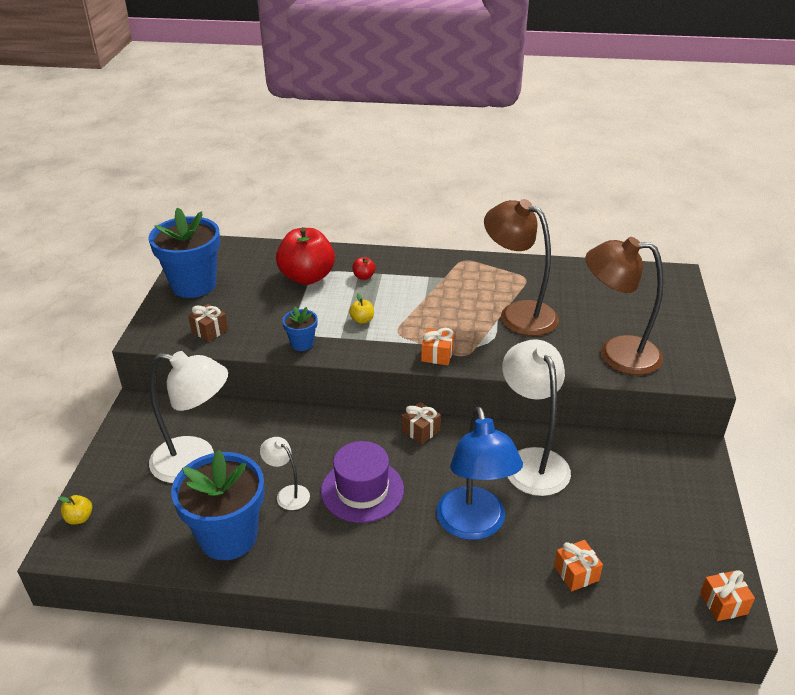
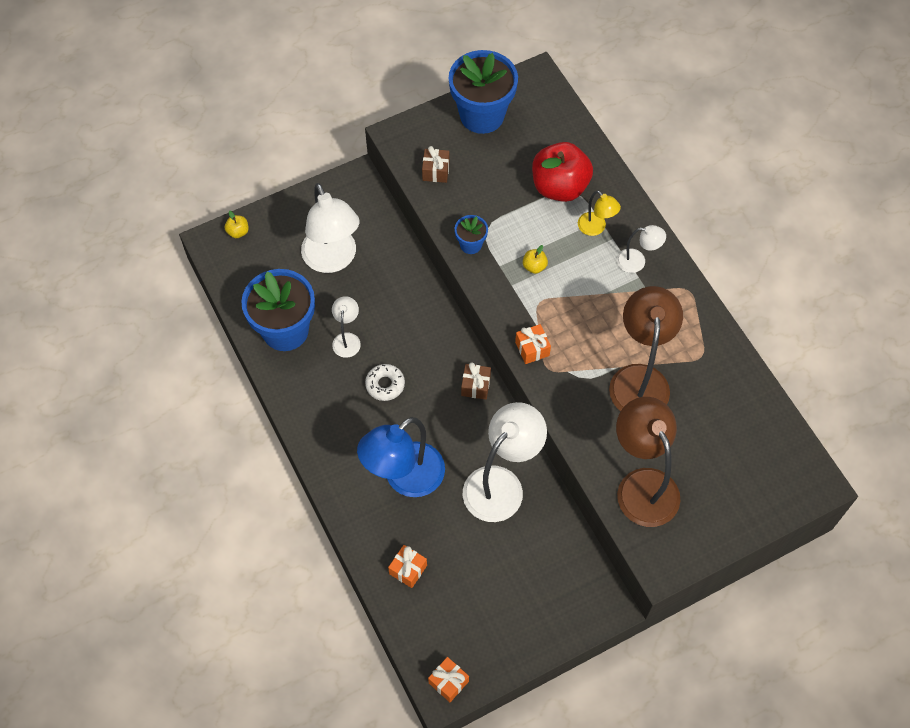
camera: 55 degrees right, 25 degrees up
purple hat [321,441,404,523] -> white donut [365,364,405,401]
red apple [352,257,376,280] -> yellow lamp [578,190,621,236]
none -> white lamp [617,225,666,273]

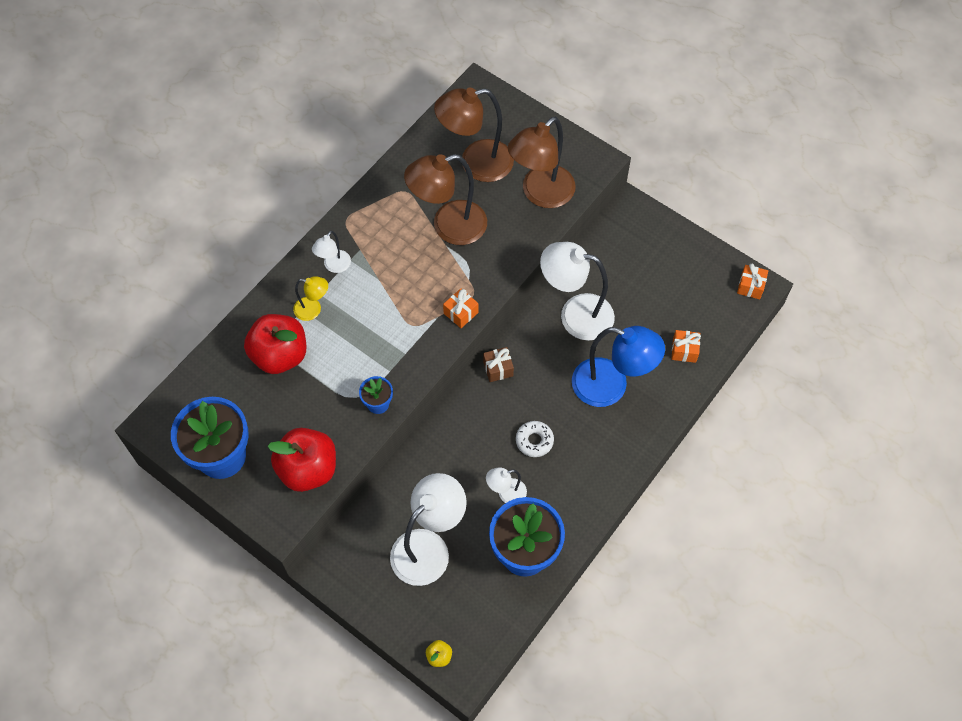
camera: 115 degrees left, 0 degrees up
brown gift [422,146,449,183] -> red apple [268,428,336,492]
yellow apple [523,245,548,274] -> none
yellow lamp [578,190,621,236] -> yellow lamp turned 75 degrees clockwise [293,276,328,321]
white lamp [617,225,666,273] -> white lamp turned 135 degrees counterclockwise [312,231,351,273]
none -> brown lamp [434,88,514,182]

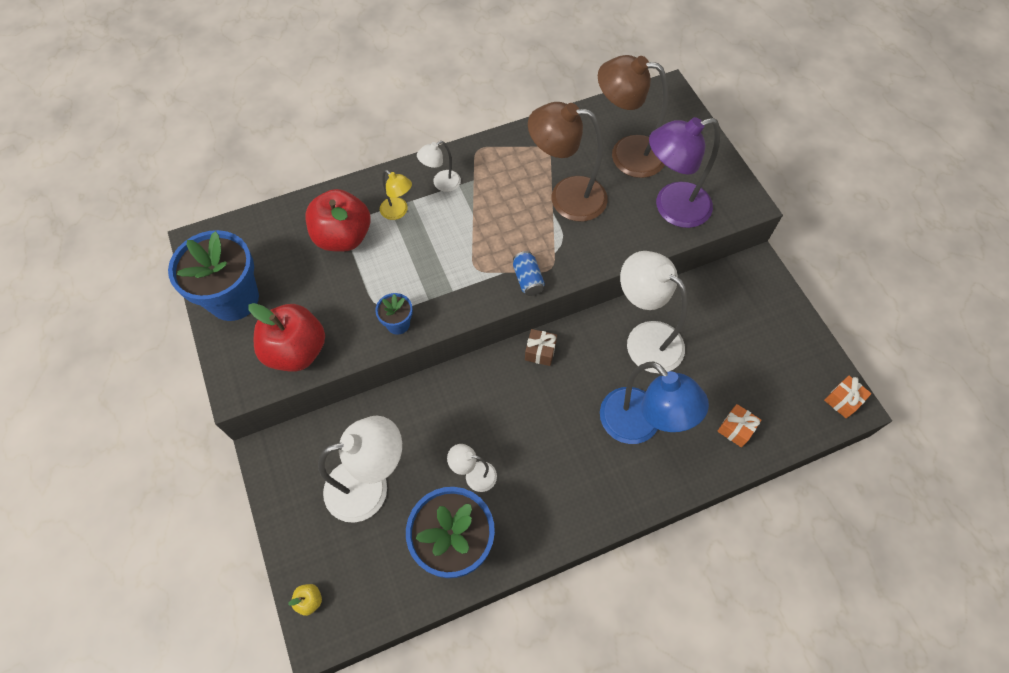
camera: 30 degrees right, 0 degrees up
orange gift [443,289,478,328] -> blue can [513,251,545,296]
brown lamp [508,117,576,208] -> purple lamp [649,117,720,228]
white donut [516,421,554,457] -> none

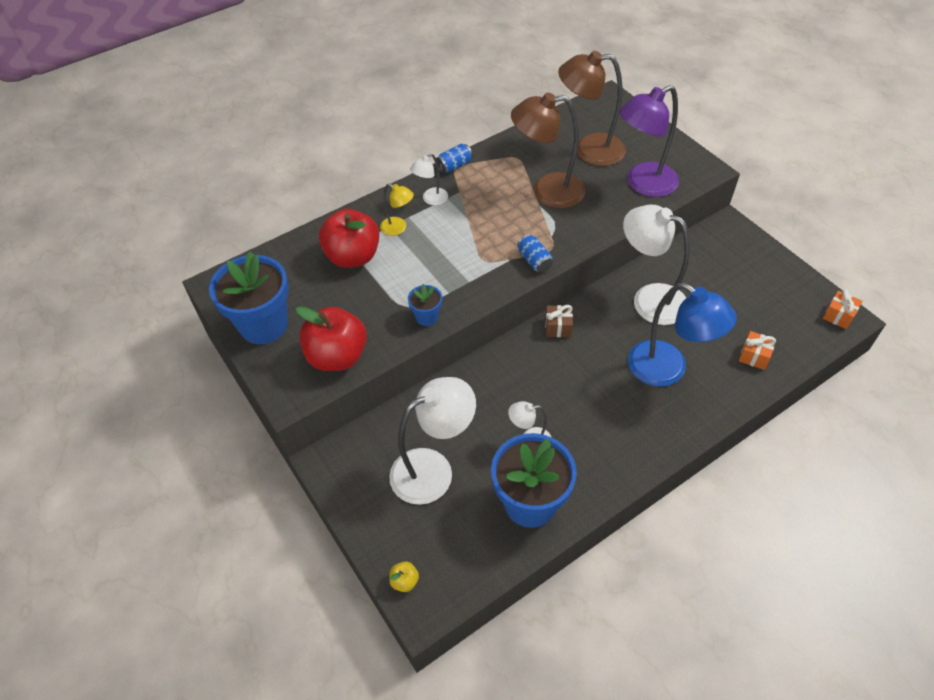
camera: 10 degrees left, 10 degrees down
none -> blue can [436,144,473,173]

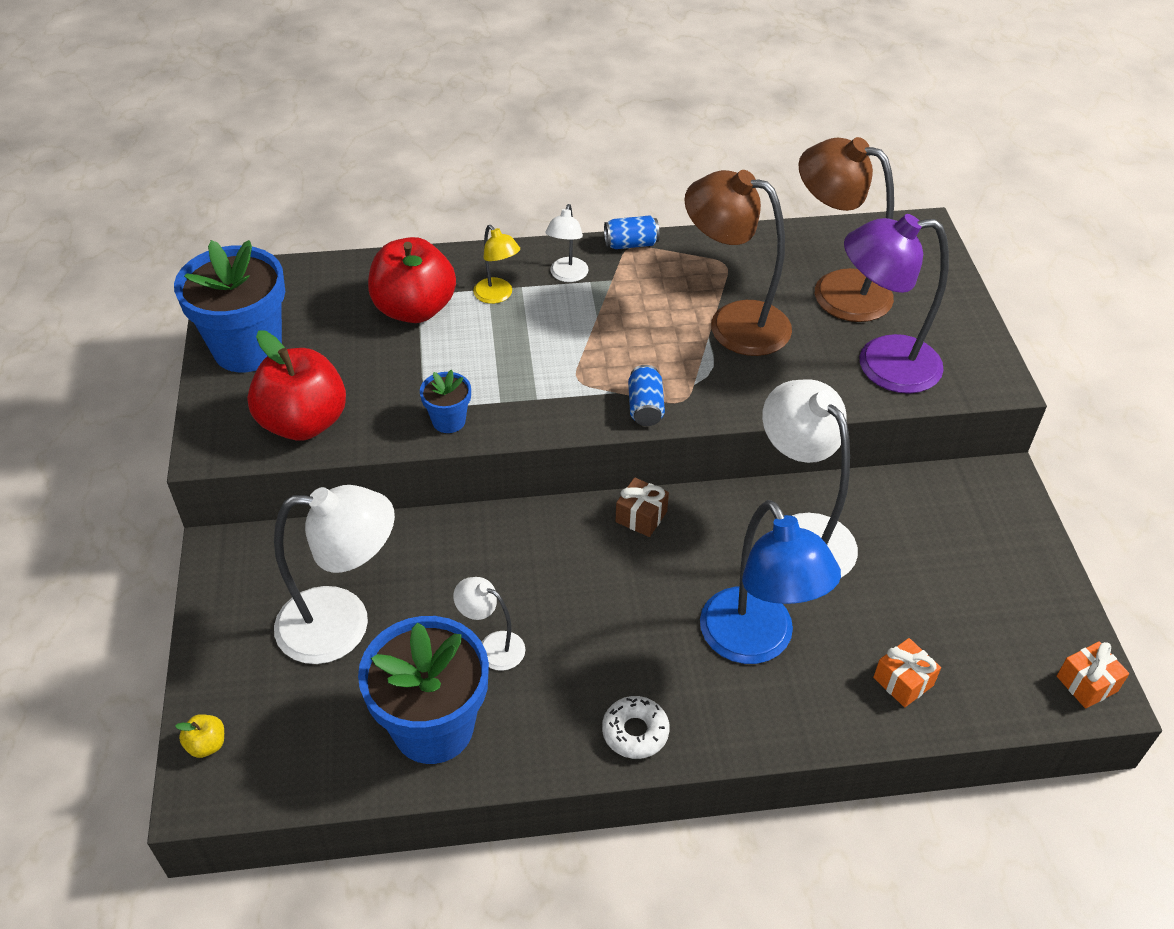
camera: 25 degrees right, 5 degrees down
white lamp [410,154,448,205] -> white lamp turned 60 degrees counterclockwise [545,204,589,282]
none -> white donut [602,696,670,759]

